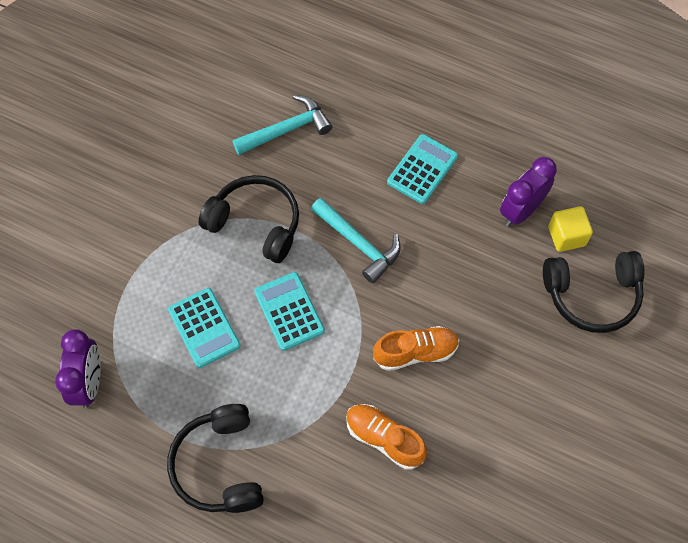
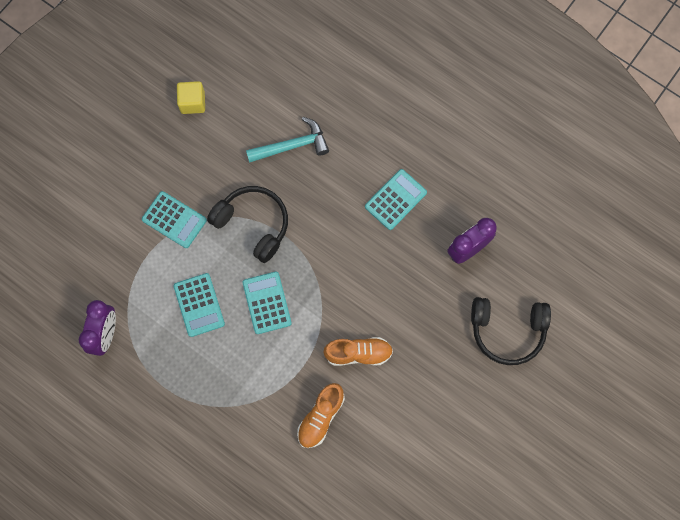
camera: 10 degrees right, 10 degrees up
black headphones [167,404,264,513] -> none
turquoise hammer [311,198,401,283] -> none
orange shoe [346,404,427,470] -> orange shoe turned 105 degrees counterclockwise [297,383,345,448]
yellow cube [548,206,593,252] -> yellow cube moved to [177,81,205,114]
none -> turquoise calculator [142,191,207,248]

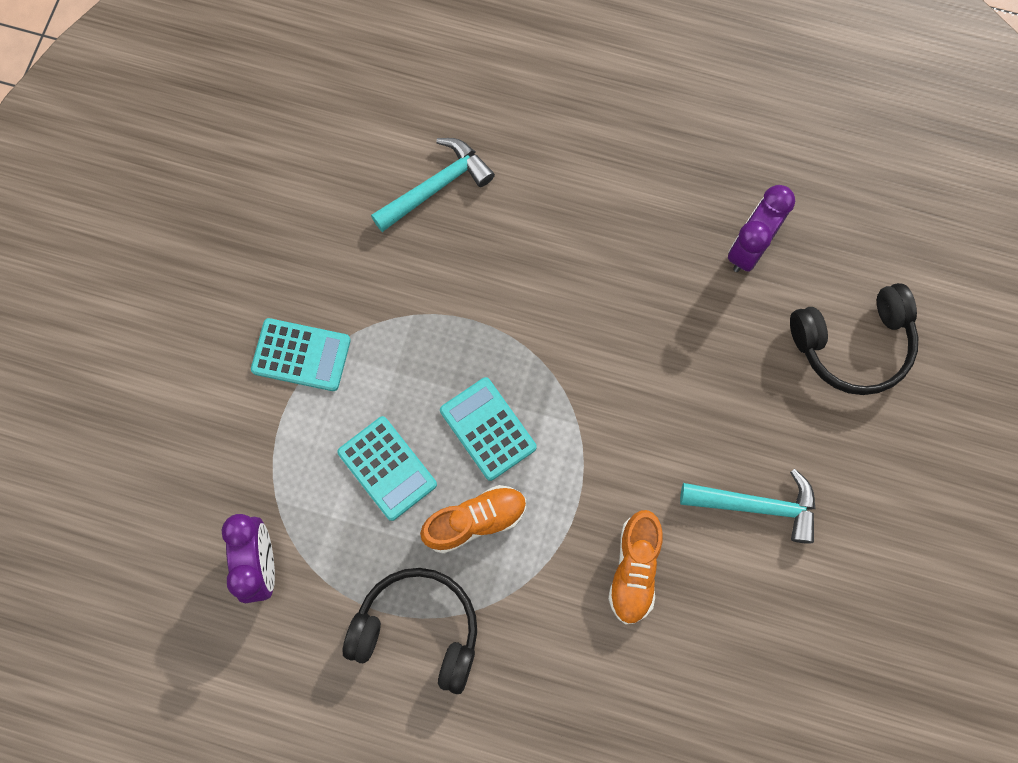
camera: 20 degrees left, 0 degrees up
yellow cube [177,81,205,114] -> none
black headphones [207,186,288,263] -> black headphones moved to [343,568,477,694]
orange shoe [323,337,393,366] -> orange shoe moved to [420,485,526,554]
turquoise calculator [365,169,427,230] -> none
none -> turquoise hammer [680,469,816,544]

